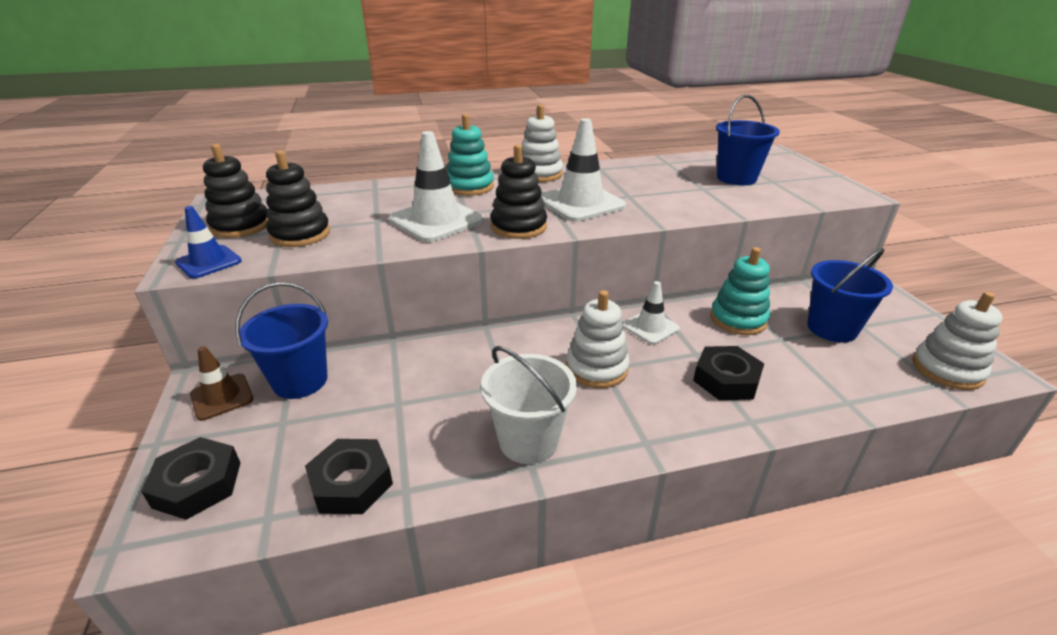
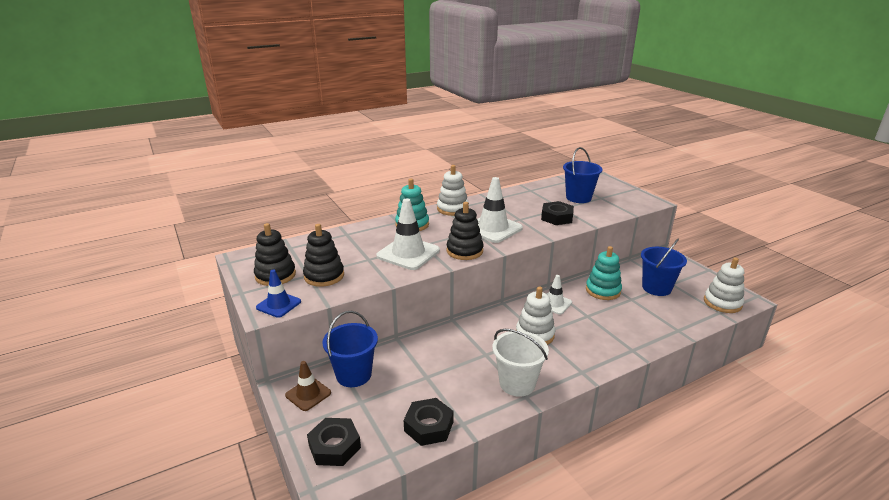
camera: 15 degrees left, 5 degrees down
black nut [693,346,764,400] -> black nut moved to [541,201,574,225]

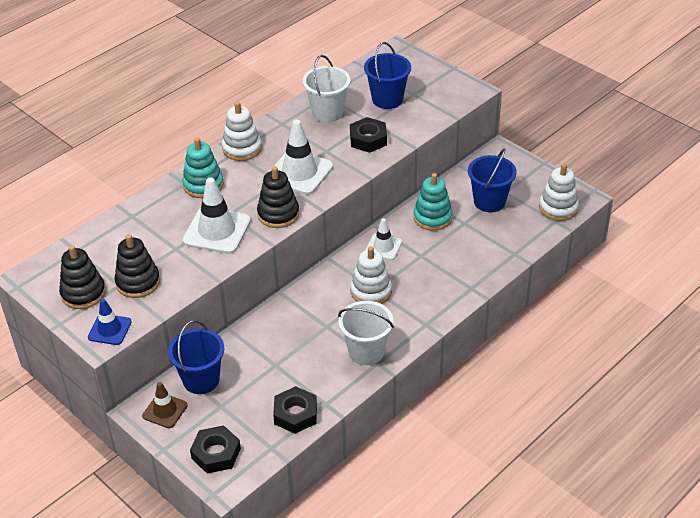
camera: 15 degrees left, 15 degrees up
none -> white bucket [303,55,350,122]

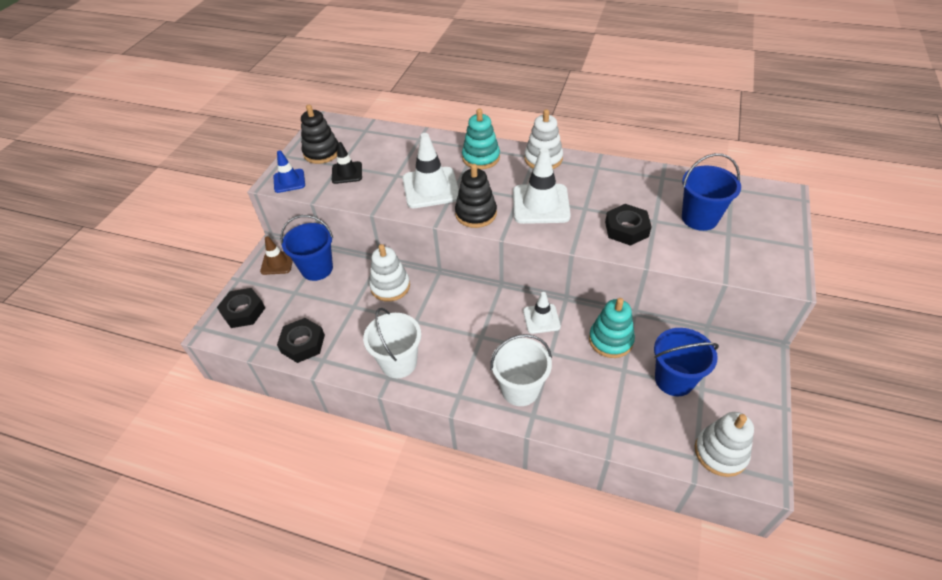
camera: 65 degrees right, 5 degrees up
black stacking toy [115,234,160,298] -> black traffic cone [332,142,362,184]
white bucket [303,55,350,122] -> white bucket moved to [490,334,552,406]
white stacking toy [350,246,392,304] -> white stacking toy moved to [369,244,410,302]

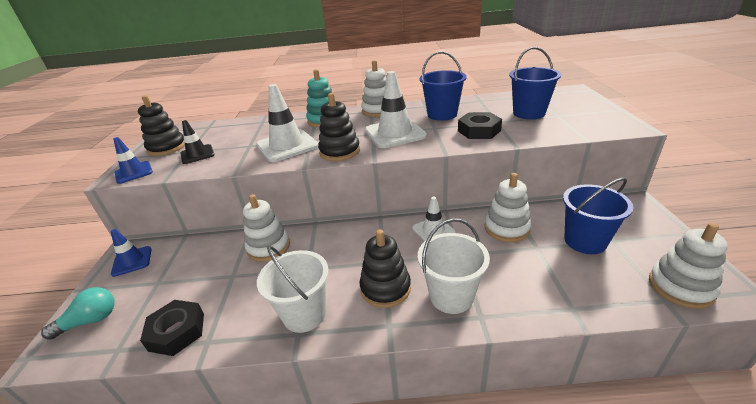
camera: 20 degrees left, 15 degrees down
black nut [217,288,265,328] -> turquoise light bulb [41,287,115,340]
brown traffic cone [260,236,293,275] -> blue traffic cone [110,229,151,277]
blue bucket [280,215,333,281] -> blue bucket moved to [420,51,466,121]
turquoise stacking toy [589,298,635,358] -> white stacking toy [484,173,531,242]
none -> black stacking toy [359,229,411,308]

